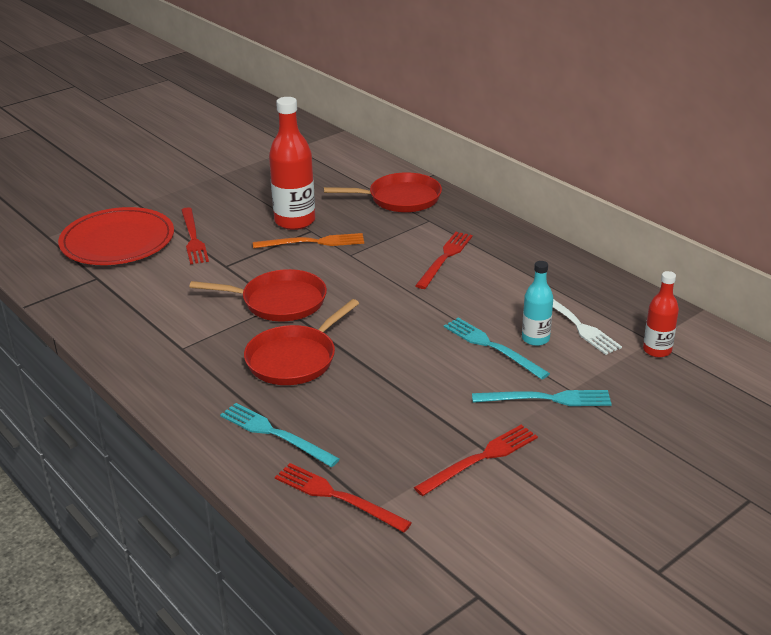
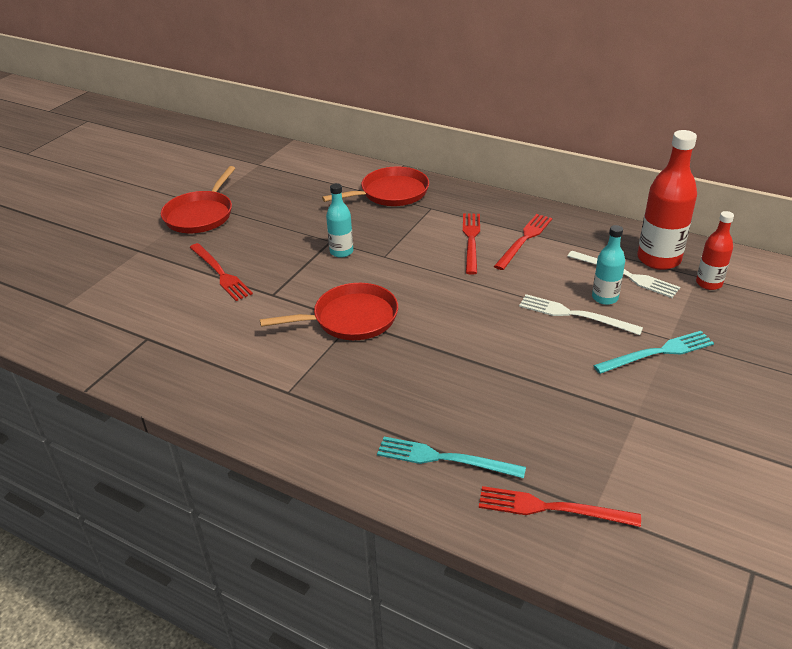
camera: 20 degrees left, 5 degrees up
red plate [58,207,174,265] -> none
red pan [244,299,359,385] -> red pan moved to [161,166,235,233]
orange fork [253,233,364,249] -> turquoise bottle [326,183,353,258]
red bottle [269,97,315,230] -> red bottle moved to [637,130,697,270]
red fork [414,425,538,496] -> red fork moved to [494,214,552,270]
turquoise fork [444,318,550,379] -> white fork [519,294,643,335]

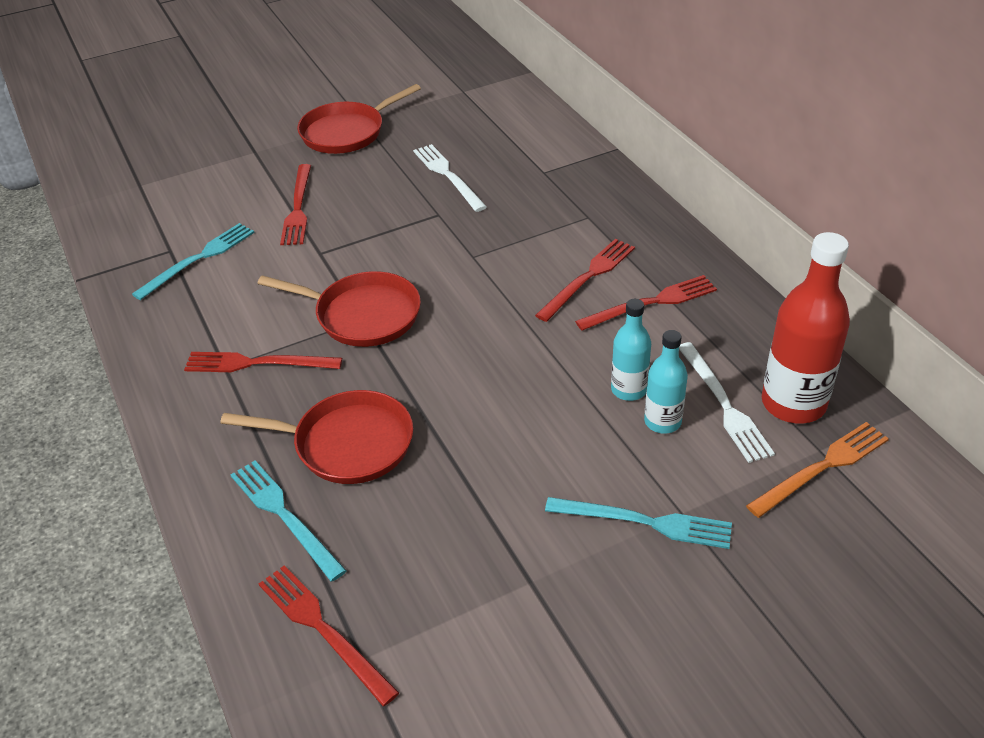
camera: 35 degrees right, 5 degrees up
red pan [322,166,429,206] -> red pan moved to [220,390,413,484]
turquoise bottle [326,183,353,258] -> turquoise bottle moved to [611,299,651,401]
white fork [519,294,643,335] -> white fork moved to [413,144,487,212]
red bottle [696,211,734,290] -> orange fork [746,422,889,518]
none -> turquoise fork [132,223,254,300]
none -> red fork [184,352,342,372]

